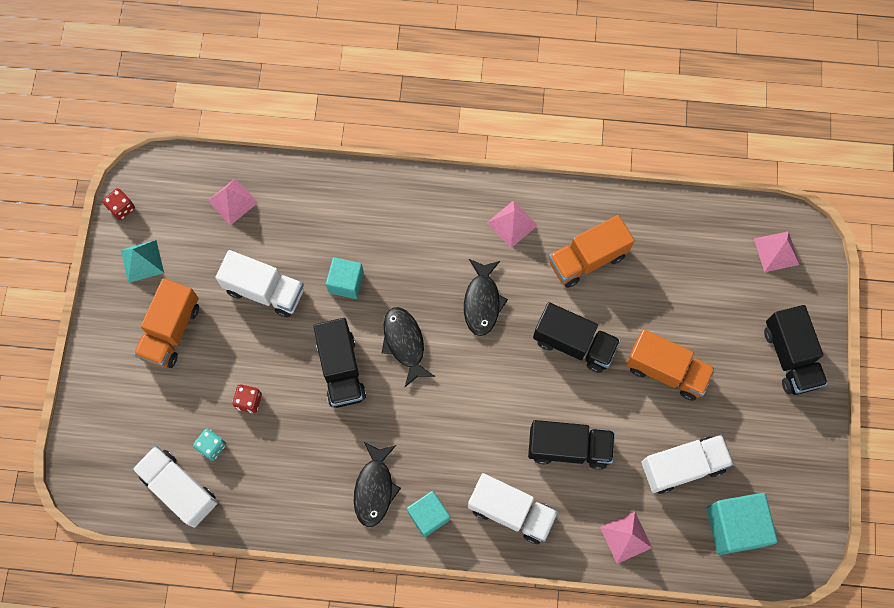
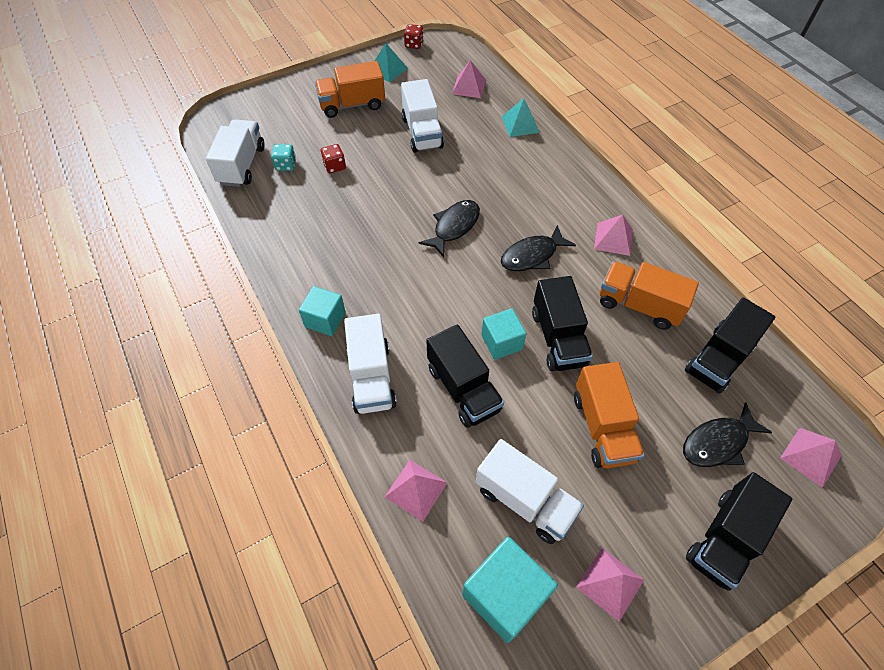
camera: 55 degrees right, 15 degrees down
black truck [313,318,366,408] -> black truck moved to [685,298,775,394]
turquoise cube [326,257,364,299] -> turquoise cube moved to [481,309,526,360]
black fish [354,442,401,527] -> black fish moved to [683,402,772,467]
none -> turquoise pyramid [502,98,540,137]
none -> pink pyramid [576,548,644,622]

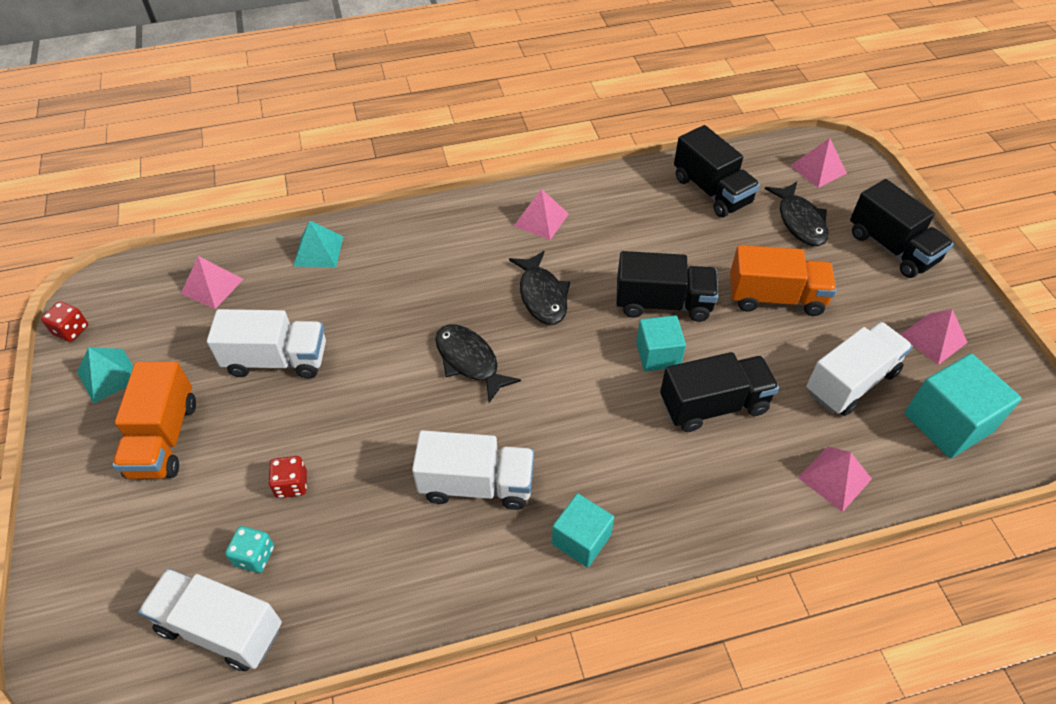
camera: 75 degrees left, 5 degrees down
white truck [344,314,397,414] -> white truck moved to [412,430,534,510]
orange truck [600,261,699,330] -> none

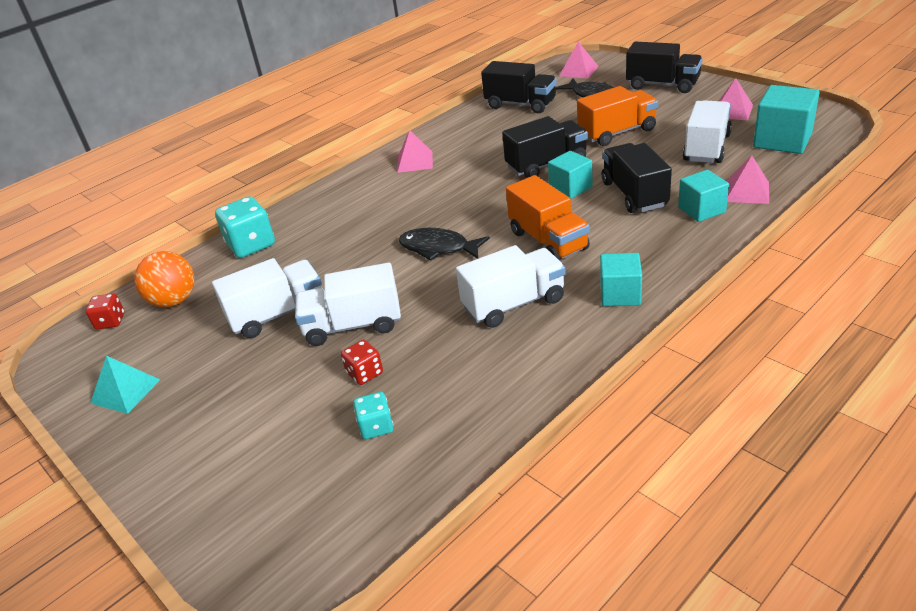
camera: 25 degrees left, 15 degrees down
red dice [41,301,88,342] -> red dice moved to [86,293,124,330]
orange truck [112,361,196,479] -> orange truck moved to [506,175,590,261]
white truck [138,568,282,671] -> white truck moved to [295,263,401,346]
pink pyramid [181,256,244,309] -> orange ball [134,251,194,307]
turquoise pyramid [293,220,344,268] -> turquoise dice [215,196,275,258]
black fish [509,251,570,325] -> none
black truck [660,352,779,432] -> black truck turned 60 degrees counterclockwise [602,143,672,213]
none -> turquoise cube [678,170,729,222]

